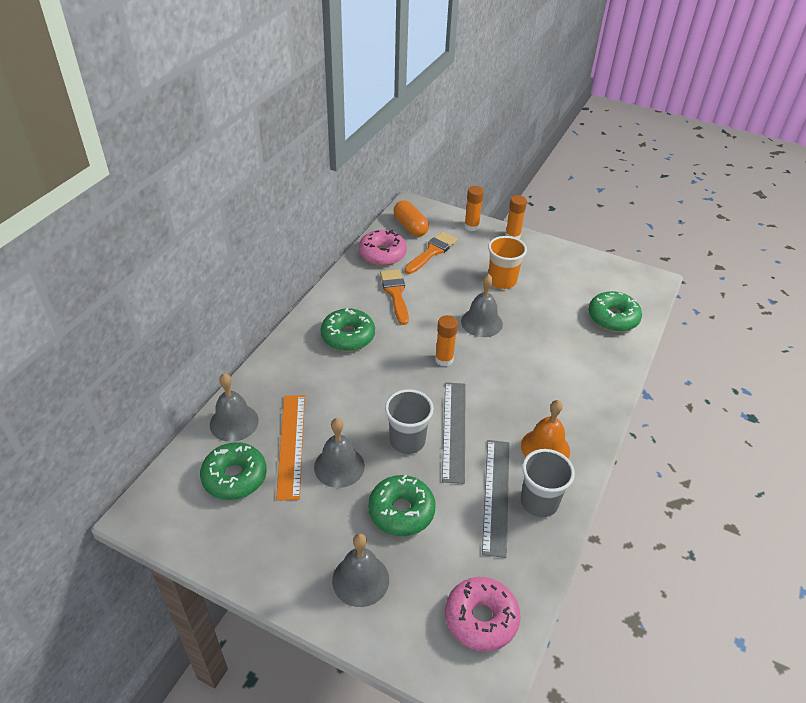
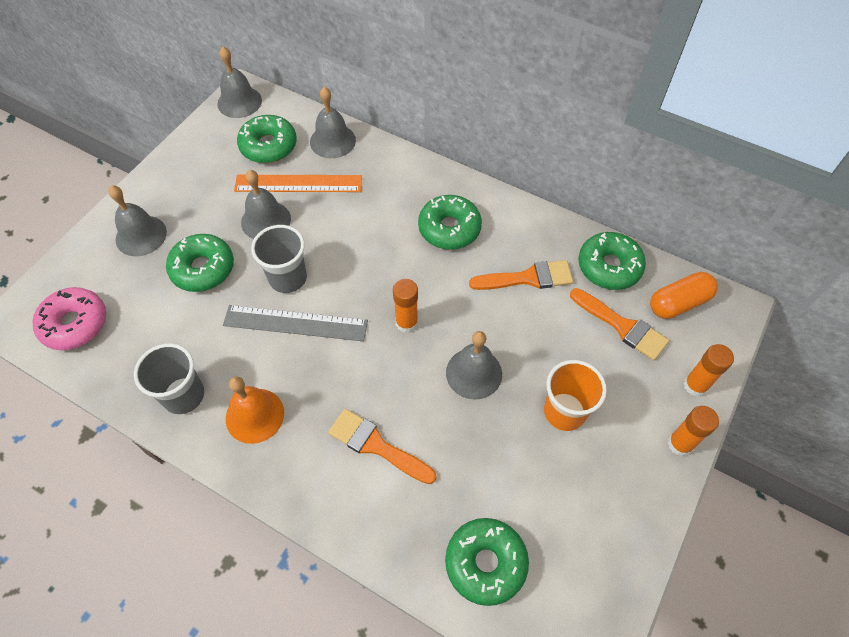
camera: 95 degrees right, 15 degrees up
pink donut [359,230,407,266] -> green donut [578,232,646,290]
grey ruler [482,440,509,558] -> none
none -> grey bell [217,47,262,118]
none -> orange brush [328,409,436,484]

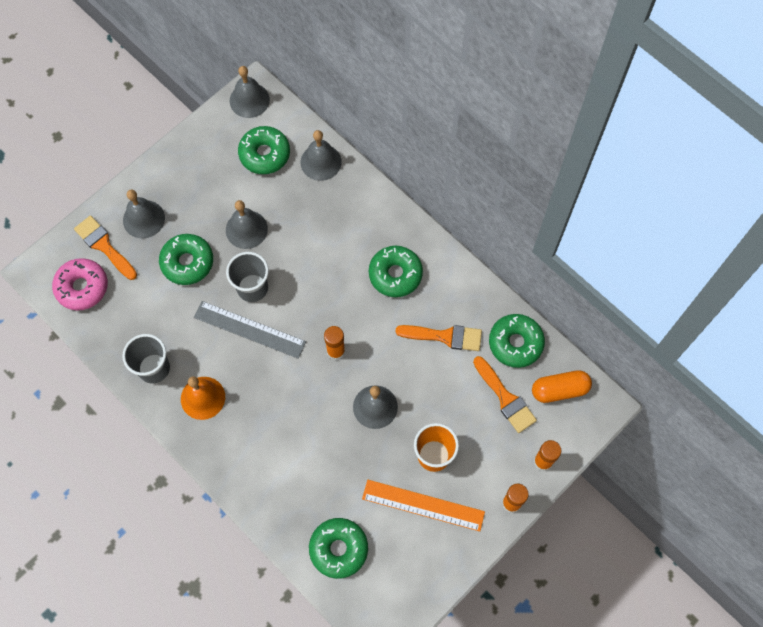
camera: 15 degrees right, 10 degrees up
orange ruler [234,175,362,192] -> orange ruler moved to [362,480,485,531]
orange brush [328,409,436,484] -> orange brush moved to [74,215,137,280]

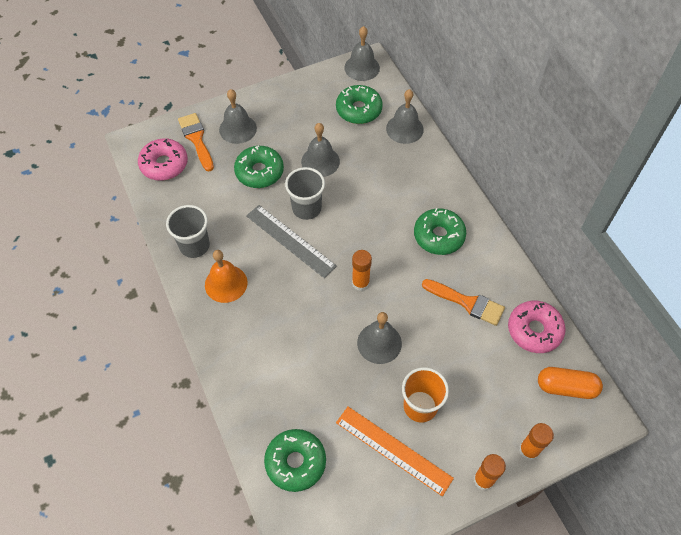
camera: 20 degrees right, 10 degrees down
orange brush [473,356,537,433] -> none
green donut [489,314,545,368] -> pink donut [508,301,566,353]

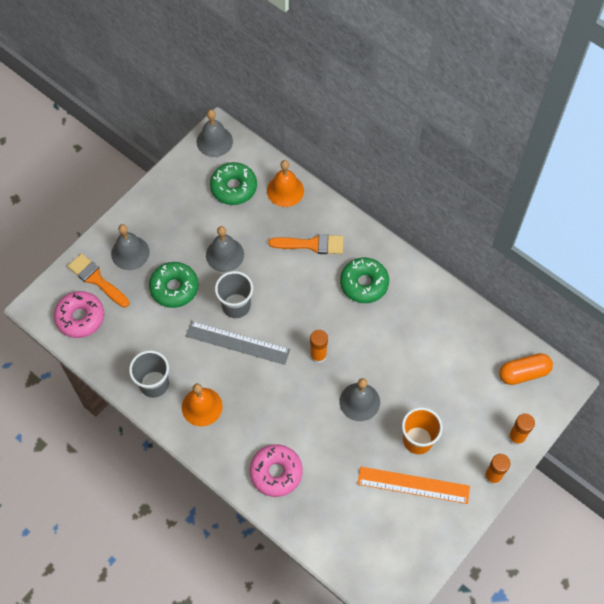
camera: 25 degrees left, 5 degrees up
green donut [264,429,326,492] -> none
grey bell [386,89,424,144] -> orange bell [267,160,304,207]
orange brush [422,279,505,326] -> orange brush moved to [268,234,344,254]
pink donut [508,301,566,353] -> pink donut moved to [250,445,303,497]

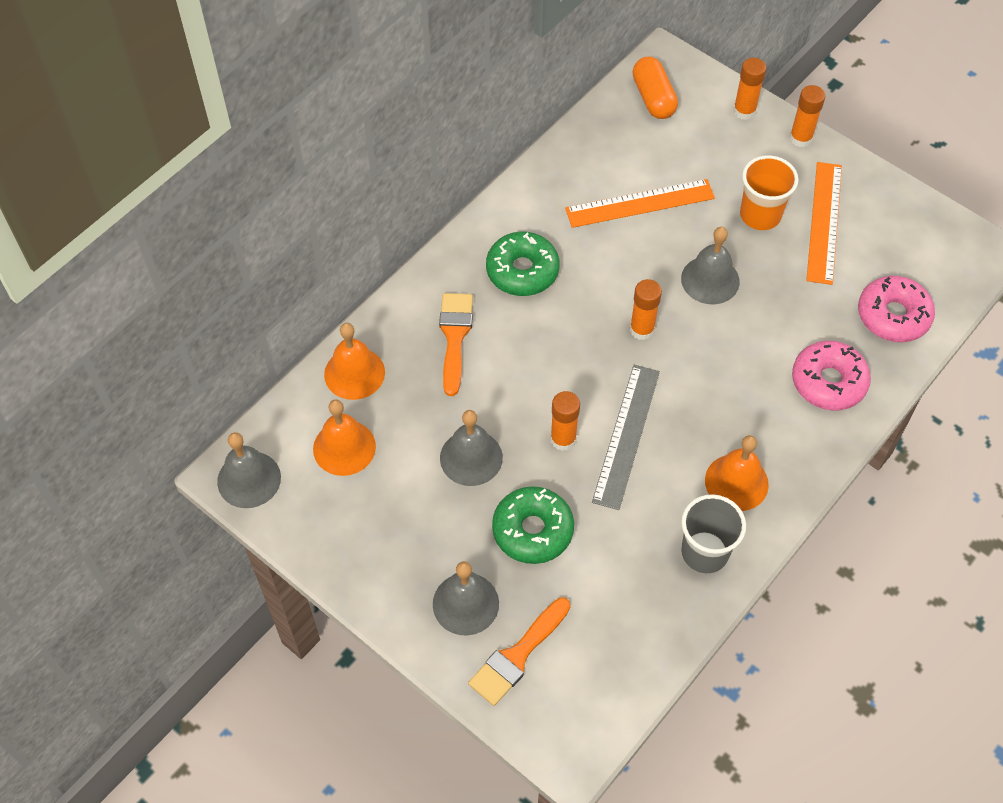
camera: 90 degrees left, 5 degrees down
pink donut [54,291,104,338] -> pink donut moved to [858,276,935,342]
green donut [210,162,257,205] -> orange bell [313,399,376,476]
grey cup [215,271,253,318] -> orange glue stick [550,391,580,451]
none -> orange ruler [565,179,715,228]

